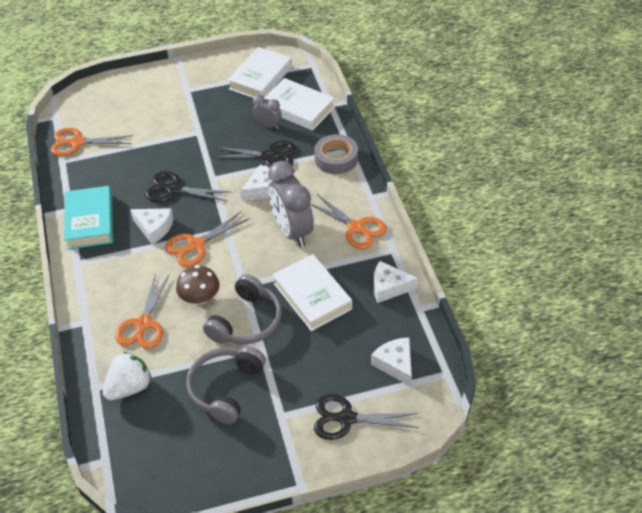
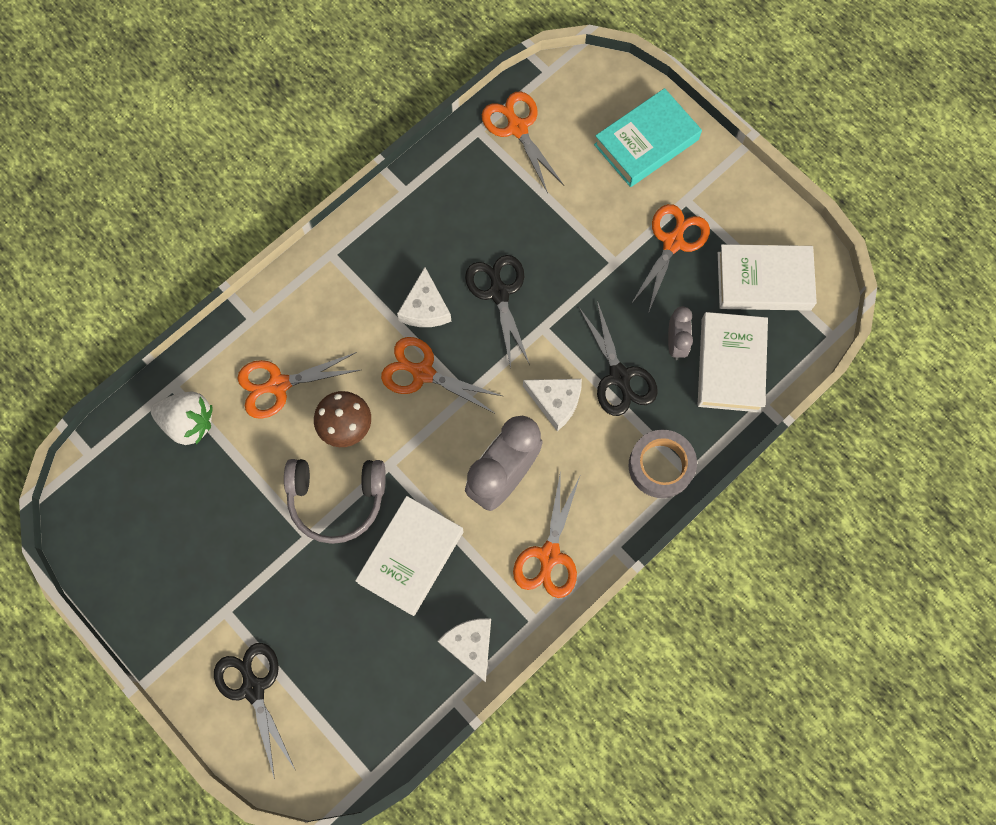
camera: 60 degrees right, 25 degrees up
turquoise book [64,186,113,249] -> turquoise book moved to [594,88,702,187]
grey headphones [186,346,266,424] -> none
white cheese [371,337,412,387] -> none
none -> orange scissors [631,204,710,311]

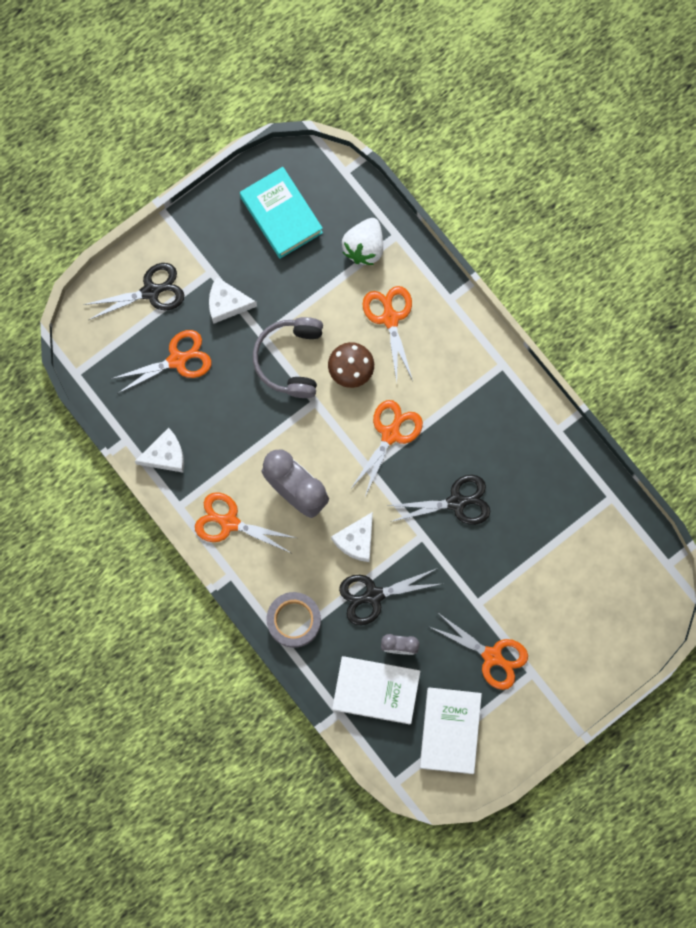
camera: 95 degrees right, 5 degrees up
white book [355,496,463,616] -> none
white cheese [397,267,451,327] -> white cheese moved to [209,277,257,324]
orange scissors [482,91,564,193] -> orange scissors moved to [111,330,211,394]
turquoise book [594,88,702,187] -> turquoise book moved to [240,167,323,259]

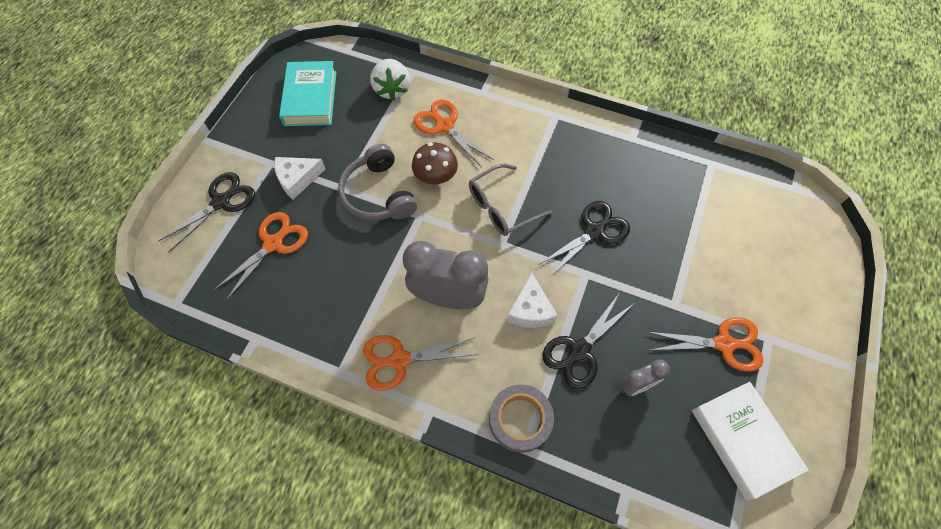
camera: 30 degrees left, 15 degrees down
white cheese [135,428,184,473] -> none
turquoise book [240,167,323,259] -> turquoise book turned 60 degrees clockwise [279,61,336,126]
white book [332,656,420,725] -> none
orange scissors [352,400,423,496] -> grey glasses [469,164,553,236]

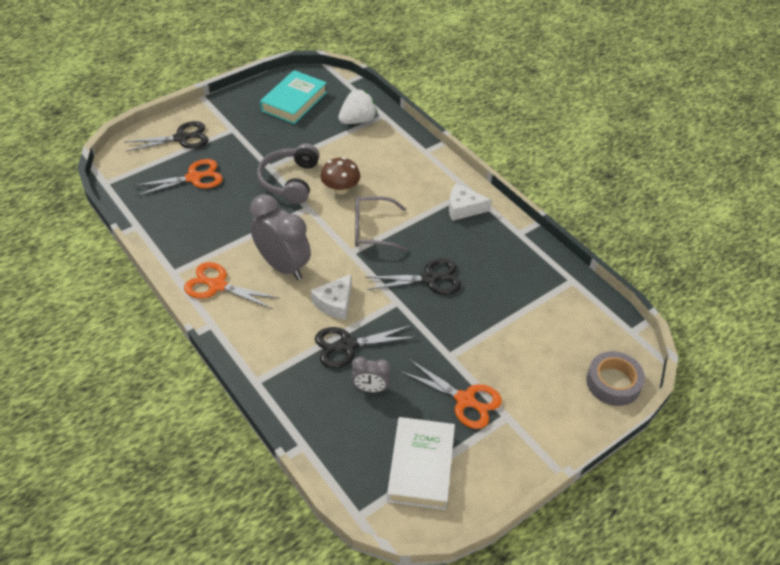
camera: 30 degrees right, 15 degrees down
white cheese [274,157,325,200] -> white cheese moved to [449,183,492,221]
white strawberry [370,59,410,100] -> white strawberry turned 150 degrees counterclockwise [338,89,377,124]
orange scissors [414,99,494,168] -> none
grey tape [489,384,554,453] -> grey tape moved to [586,351,645,406]

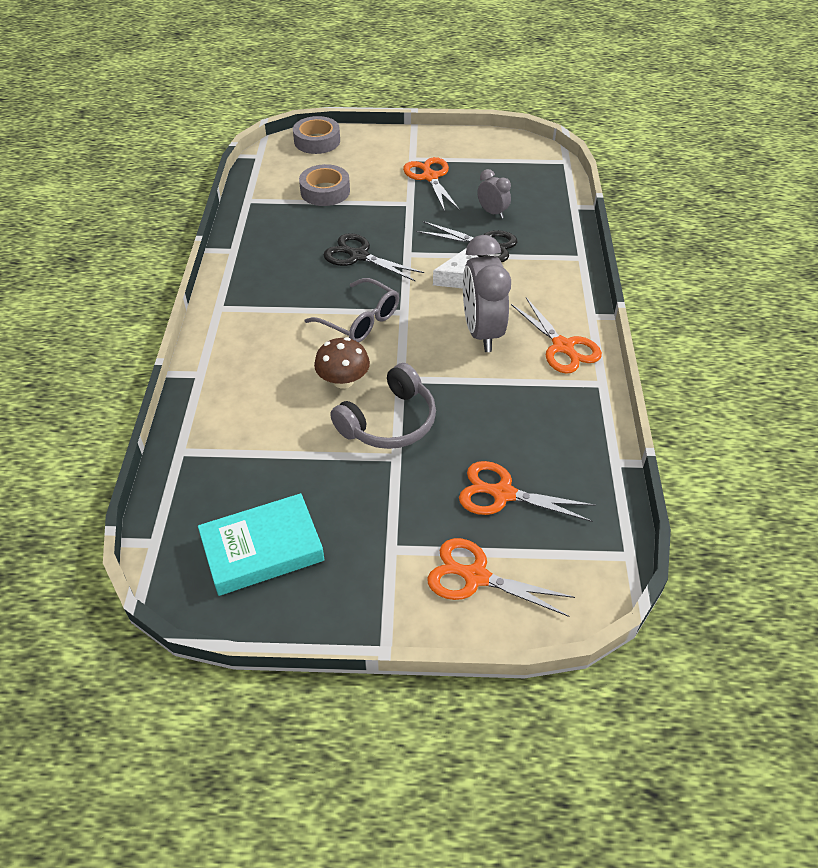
camera: 140 degrees left, 0 degrees up
black scissors [125,121,209,152] -> orange scissors [427,538,575,617]
white strawberry [338,89,377,124] -> none
white book [387,417,455,510] -> none
white cheese [449,183,492,221] -> none
none -> grey tape [299,164,350,206]

